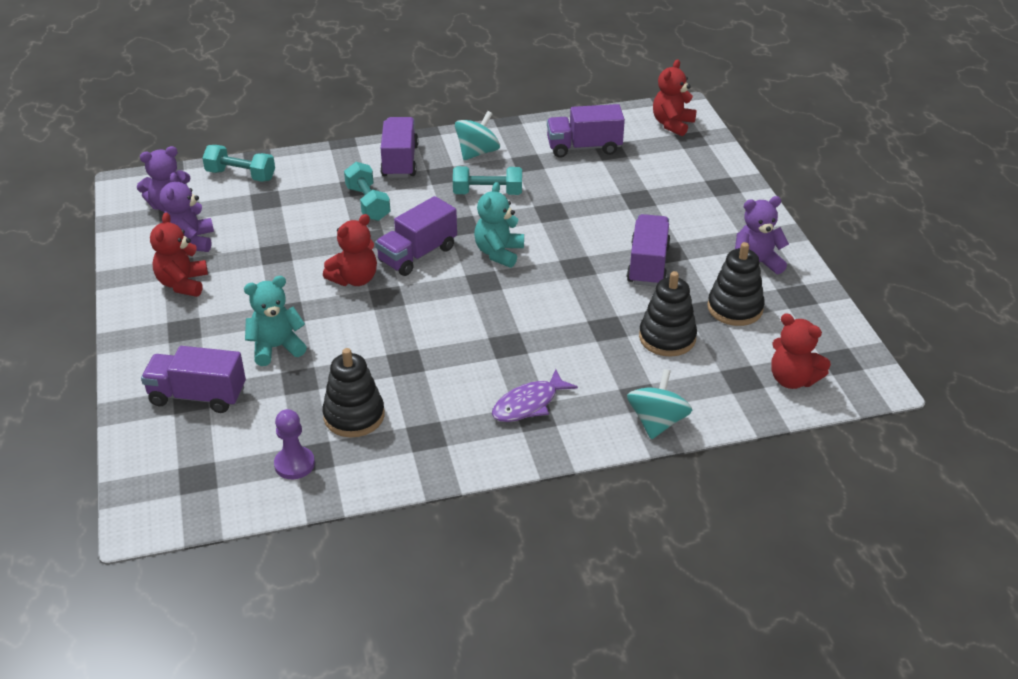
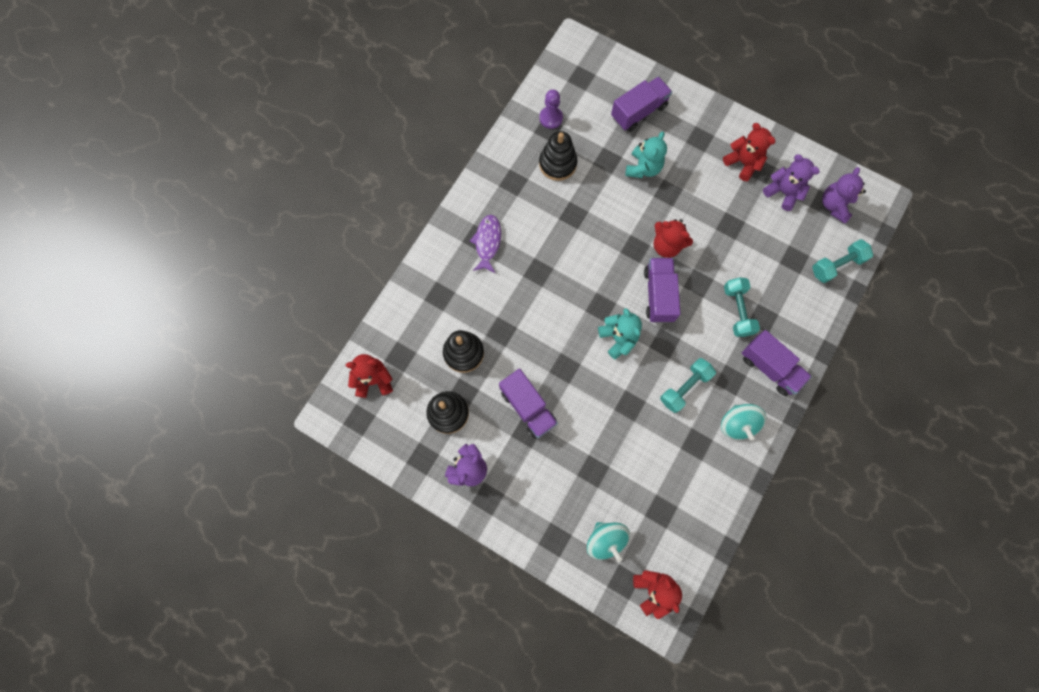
camera: 135 degrees right, 35 degrees up
red teddy bear [323,214,377,286] -> red teddy bear turned 60 degrees counterclockwise [654,219,693,258]
turquoise dumbbell [344,162,390,221] -> turquoise dumbbell turned 60 degrees clockwise [724,278,760,337]
purple truck [547,104,625,158] -> none
turquoise spinning top [627,369,692,439] -> turquoise spinning top moved to [587,522,630,562]

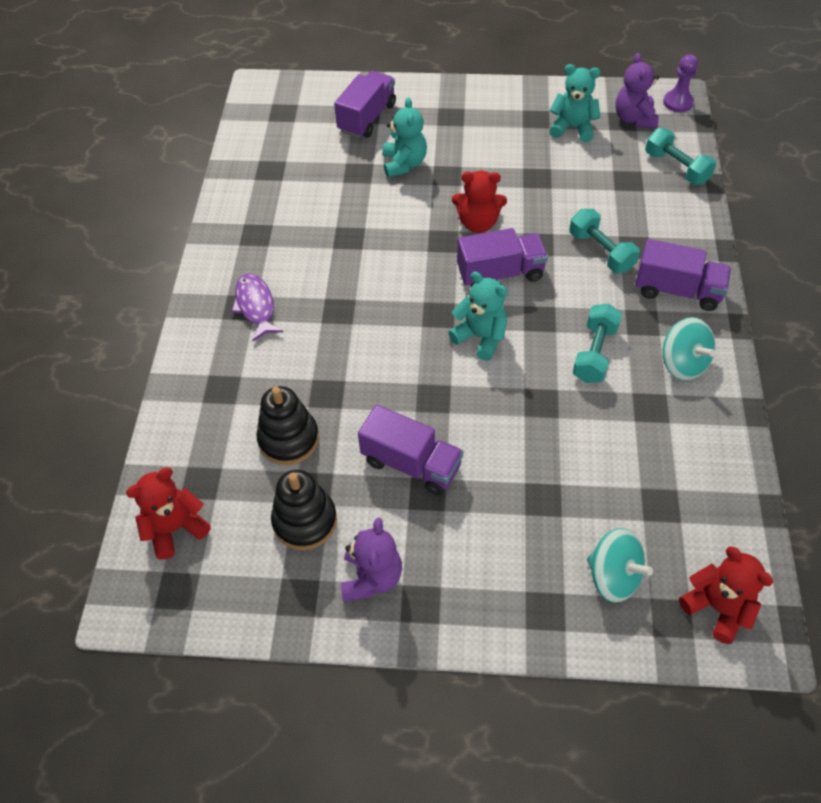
camera: 25 degrees left, 20 degrees down
purple pawn [539,90,563,129] -> purple pawn moved to [663,54,698,112]
black stacking toy [539,131,577,181] -> none
purple truck [644,258,680,323] -> purple truck turned 105 degrees clockwise [457,228,548,287]
red teddy bear [723,123,776,181] -> none
purple teddy bear [763,154,820,211] -> turquoise teddy bear [549,64,600,142]
turquoise dumbbell [812,239,873,283] -> turquoise dumbbell turned 75 degrees counterclockwise [645,128,716,185]

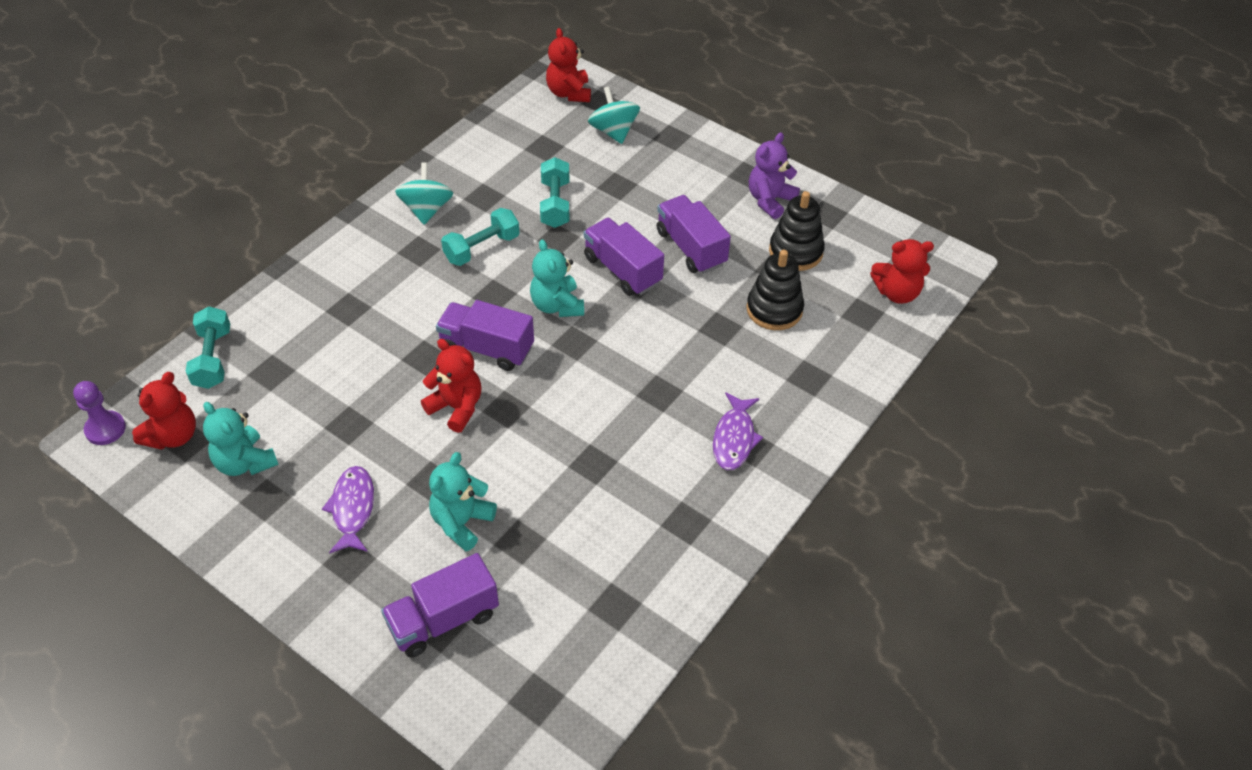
camera: 150 degrees left, 5 degrees down
turquoise dumbbell [569,209,640,273] -> turquoise dumbbell moved to [540,157,569,228]
purple teddy bear [615,53,659,129] -> red teddy bear [132,372,196,450]
purple truck [635,239,731,311] -> purple truck moved to [584,218,664,296]
none -> purple fish [322,466,374,554]

